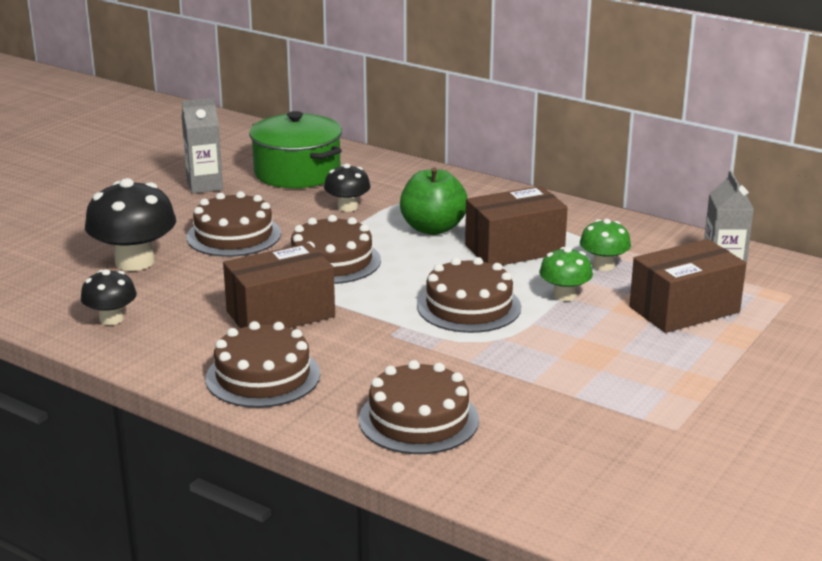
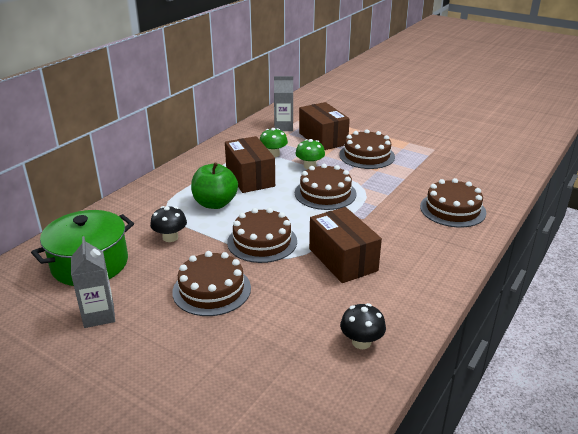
camera: 90 degrees left, 5 degrees up
black mushroom [85,178,176,271] -> none
brown cake [206,321,320,408] -> brown cake moved to [339,129,395,169]

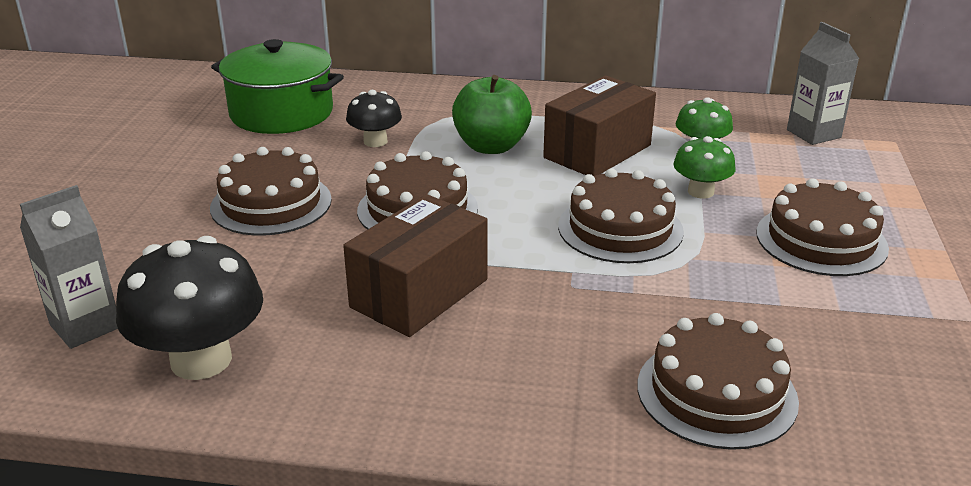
camera: 65 degrees right, 0 degrees up
grey carton [71,236,115,328] -> grey carton moved to [20,185,118,349]
brown box [299,102,350,150] -> none
black mushroom [340,303,386,349] -> black mushroom [116,236,263,380], size x1.76

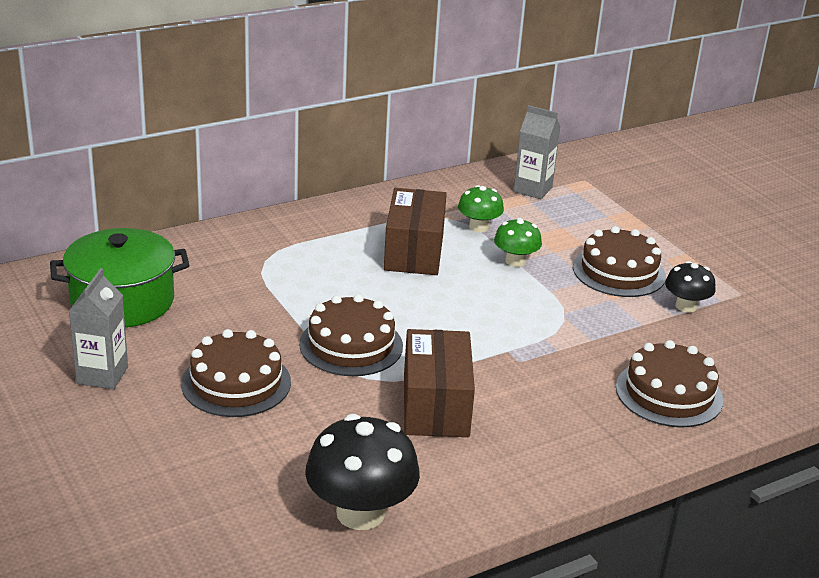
camera: 40 degrees left, 0 degrees up
grey carton [20,185,118,349] -> grey carton moved to [69,268,128,390]
black mushroom [346,90,402,147] -> black mushroom moved to [665,261,716,313]
green apple [452,75,532,154] -> none
brown cake [558,168,684,263] -> none

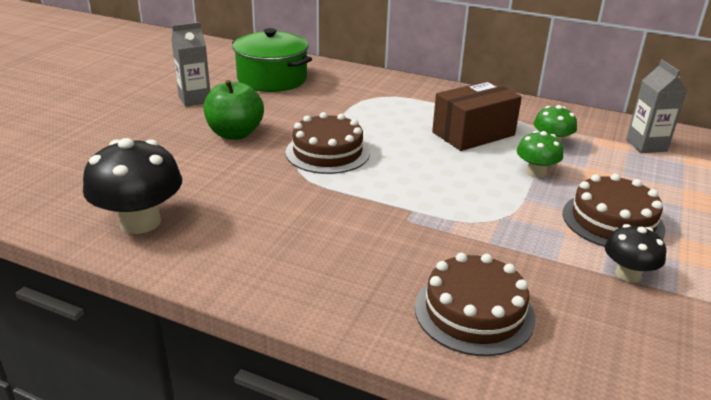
camera: 55 degrees right, 0 degrees up
brown cake [181,329,291,417] -> green apple [204,80,264,140]
brown box [404,329,475,437] -> none

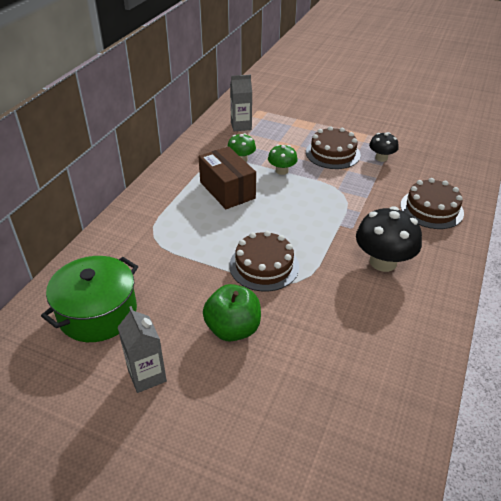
camera: 90 degrees left, 10 degrees up
black mushroom [83,138,182,234] -> black mushroom moved to [356,206,422,272]

